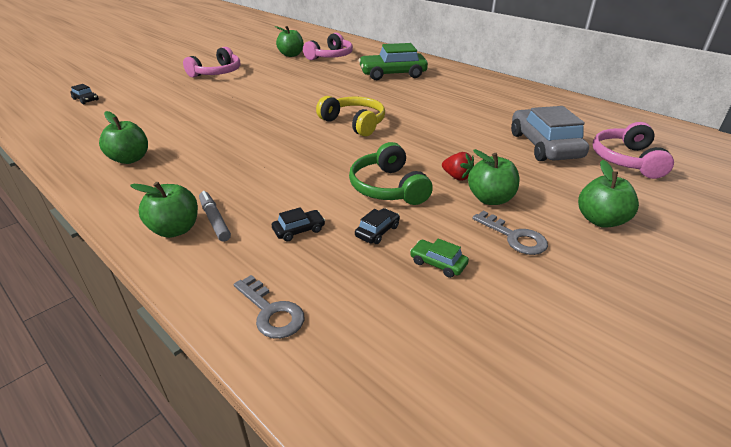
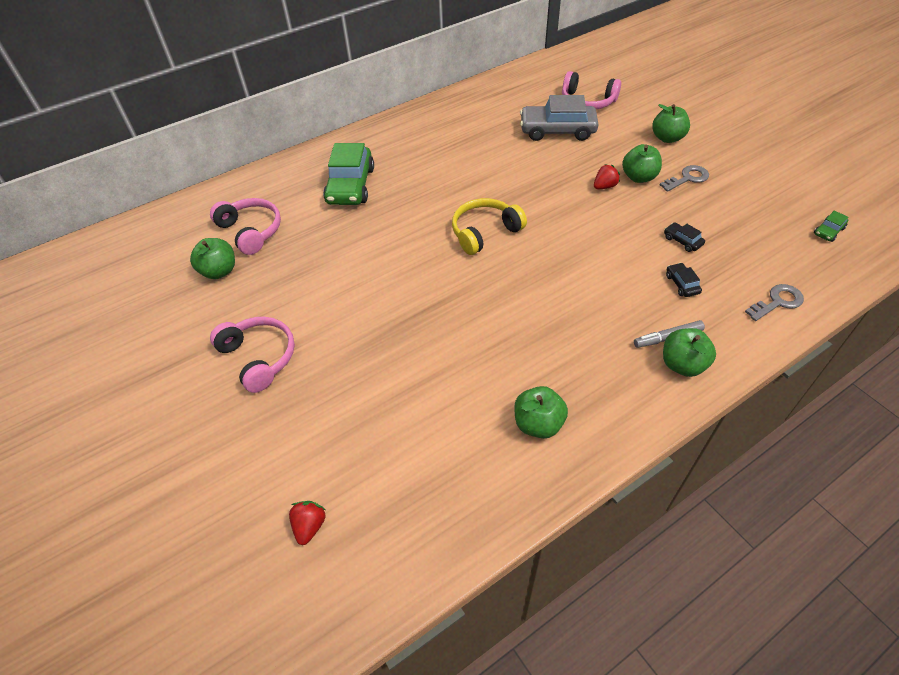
camera: 75 degrees left, 15 degrees up
black car [70,84,99,104] -> red strawberry [289,501,326,545]
green headphones [349,142,433,205] -> none
green car [410,238,469,278] -> green car moved to [814,211,848,242]

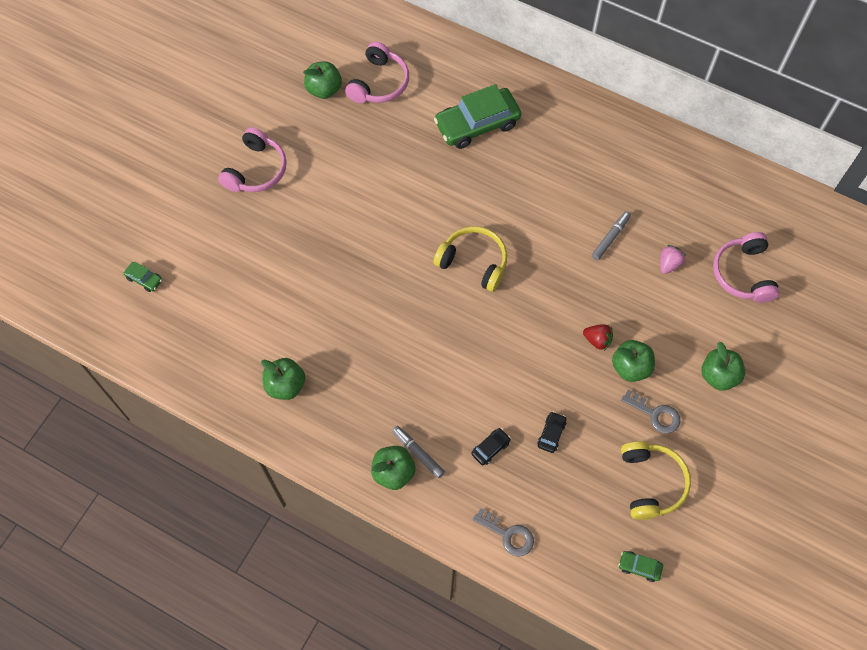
camera: 60 degrees right, 15 degrees up
red strawberry [289,501,326,545] -> green car [124,262,162,292]
grey car [520,95,599,141] -> pink strawberry [660,245,686,274]
none -> grey marker [592,211,631,260]
none -> yellow headphones [621,441,691,520]

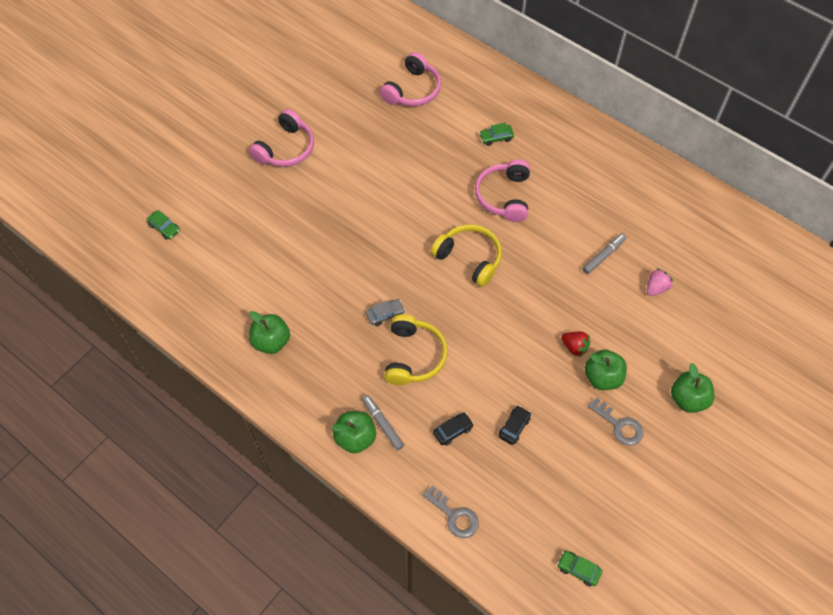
camera: 10 degrees right, 5 degrees down
green apple [303,61,342,99] -> none
green car [434,84,521,149] -> green car [479,123,514,146], size x0.43
yellow headphones [621,441,691,520] -> yellow headphones moved to [384,314,448,385]
pink headphones [713,232,780,303] -> pink headphones moved to [475,159,530,222]
none -> grey car [366,299,405,326]

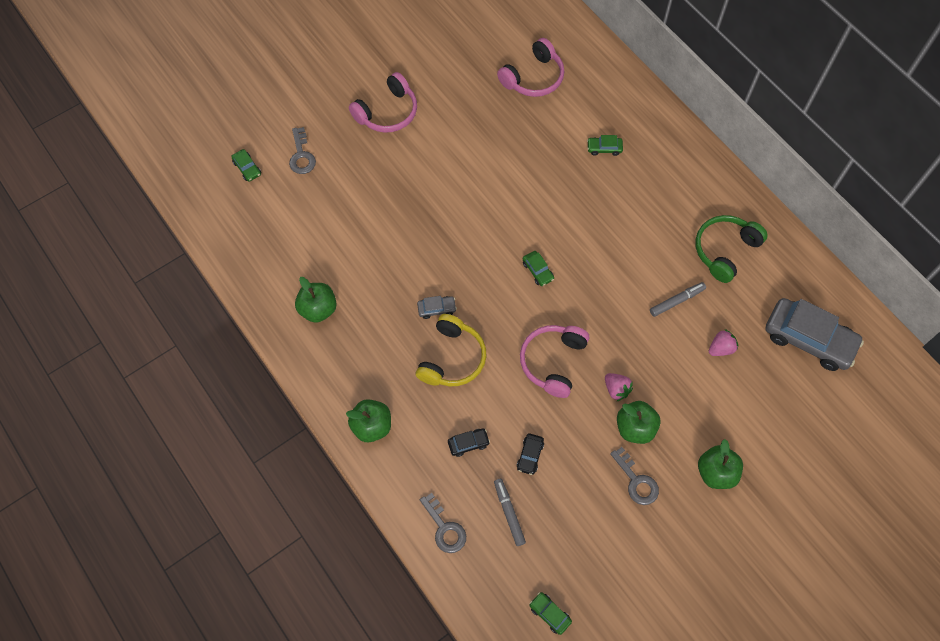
camera: 15 degrees right, 5 degrees up
grey marker [362,395,404,450] -> grey marker moved to [494,479,526,546]
yellow headphones [431,224,502,287] -> green car [523,251,554,286]
pink headphones [475,159,530,222] -> pink headphones moved to [520,325,589,398]
black car [499,406,531,445] -> black car turned 150 degrees clockwise [517,433,544,475]
red strawberry [561,332,590,357] -> pink strawberry [605,373,633,402]
none -> grey key [289,127,316,174]
none -> green headphones [695,215,768,283]
none -> grey car [765,298,864,371]

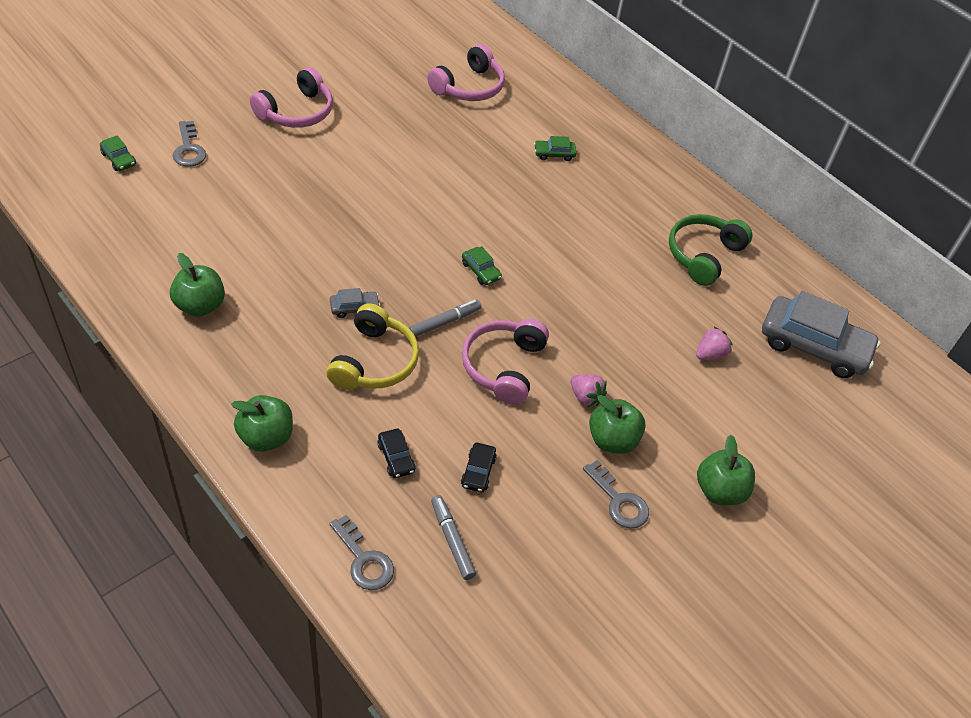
camera: 10 degrees left, 15 degrees down
black car [448,428,490,457] -> black car turned 90 degrees clockwise [377,429,416,478]
green car [530,592,572,635] -> none
grey marker [650,282,706,317] -> grey marker moved to [409,300,482,337]

